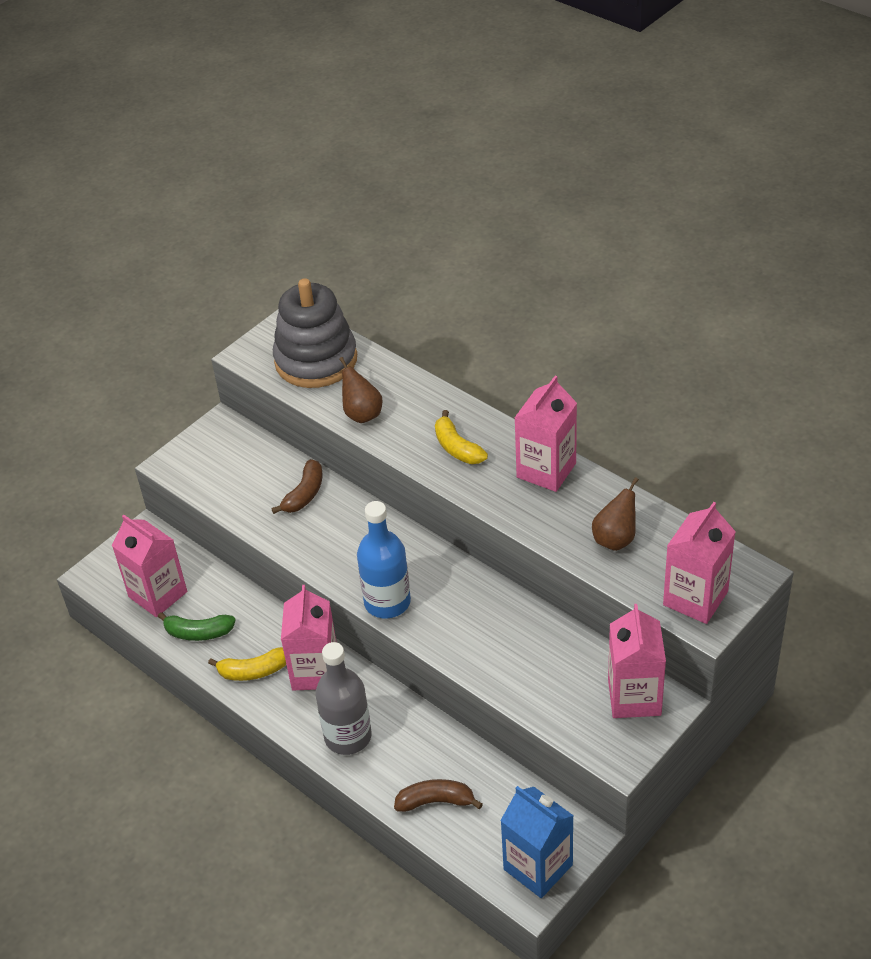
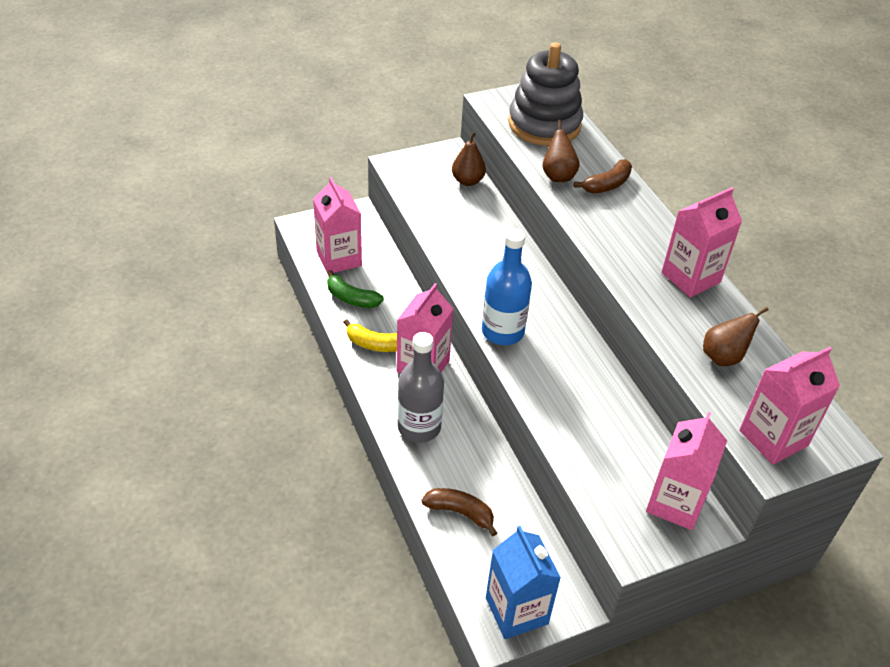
camera: 20 degrees right, 0 degrees up
brown banana [271,459,323,514] -> brown banana moved to [574,159,632,193]
yellow banana [435,410,488,464] -> none
none -> brown pear [452,132,486,186]

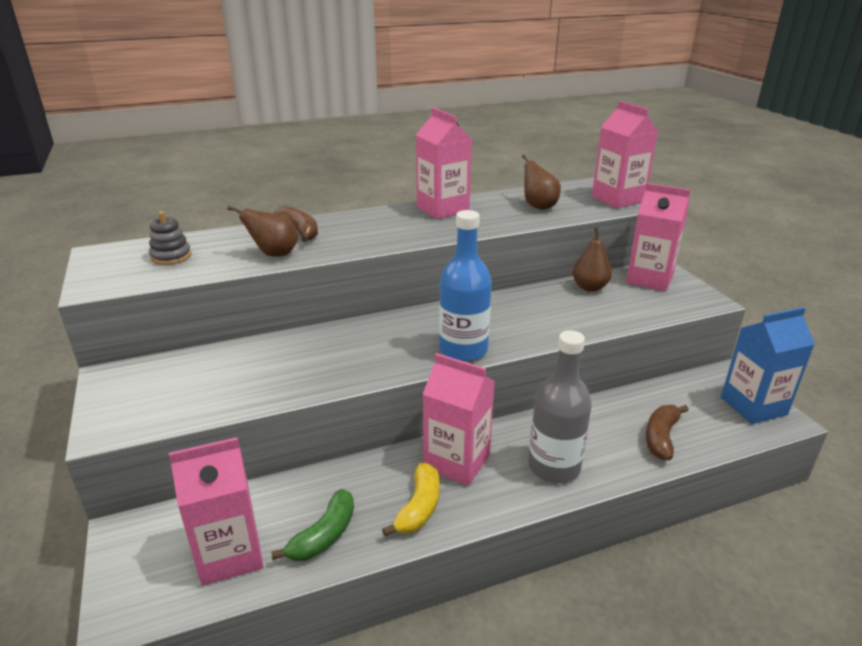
camera: 85 degrees left, 15 degrees down
brown pear [452,132,486,186] -> brown pear moved to [573,227,612,292]
grey stacking toy [508,42,583,146] -> grey stacking toy [149,211,191,265], size x0.43

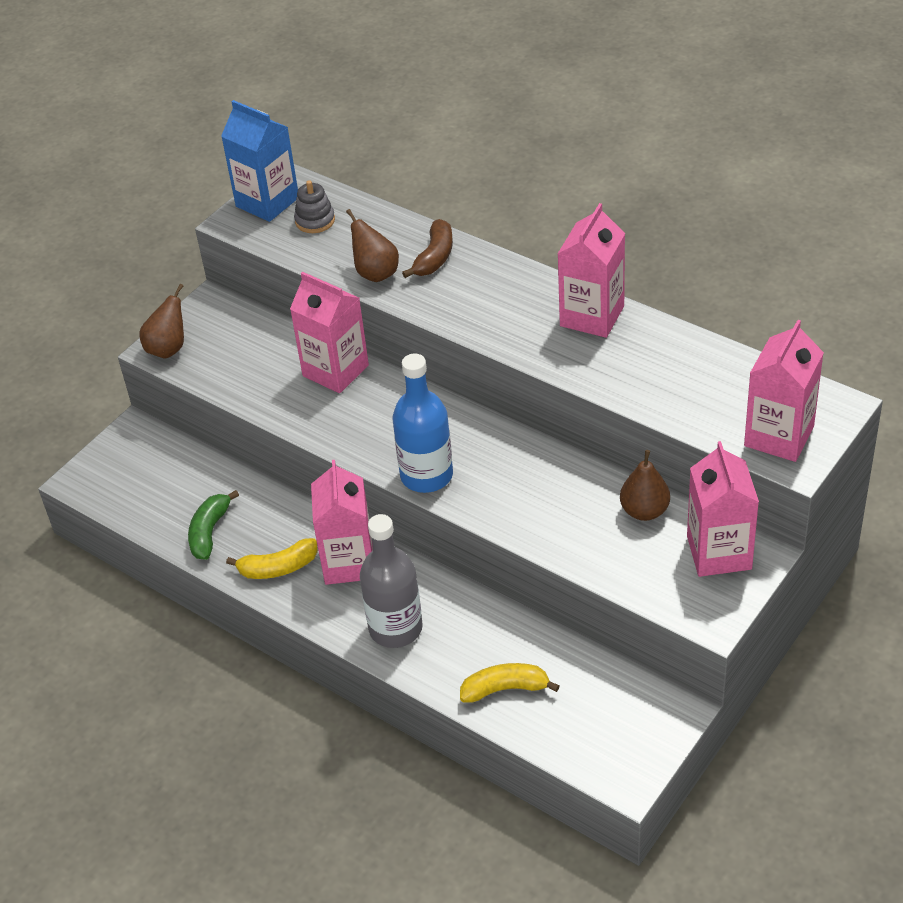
camera: 60 degrees right, 15 degrees up
pink carton [169,437,264,586] -> pink carton moved to [290,272,369,393]
green banana [271,489,354,561] -> green banana turned 105 degrees clockwise [188,490,239,560]
brown pear [522,154,561,210] -> brown pear moved to [139,284,184,358]
brown banana [646,405,689,460] -> yellow banana [460,663,560,703]
blue carton [721,307,815,424] -> blue carton moved to [221,100,298,222]

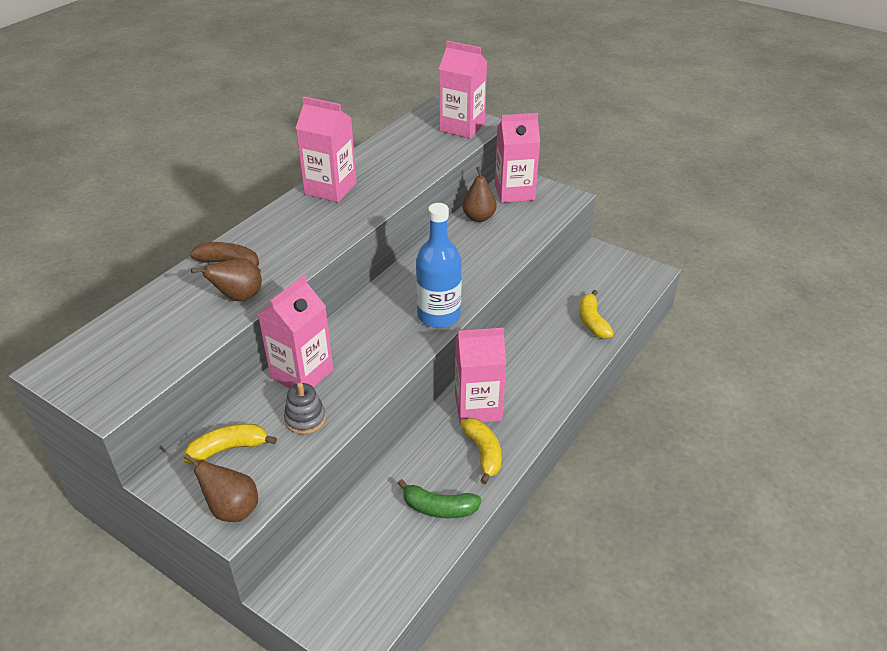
camera: 95 degrees left, 5 degrees down
blue carton [221,100,298,222] -> none
grey stacking toy [294,180,335,233] -> grey stacking toy moved to [284,383,326,434]
grey bottle [360,514,423,648] -> none
none -> yellow banana [184,424,277,465]

